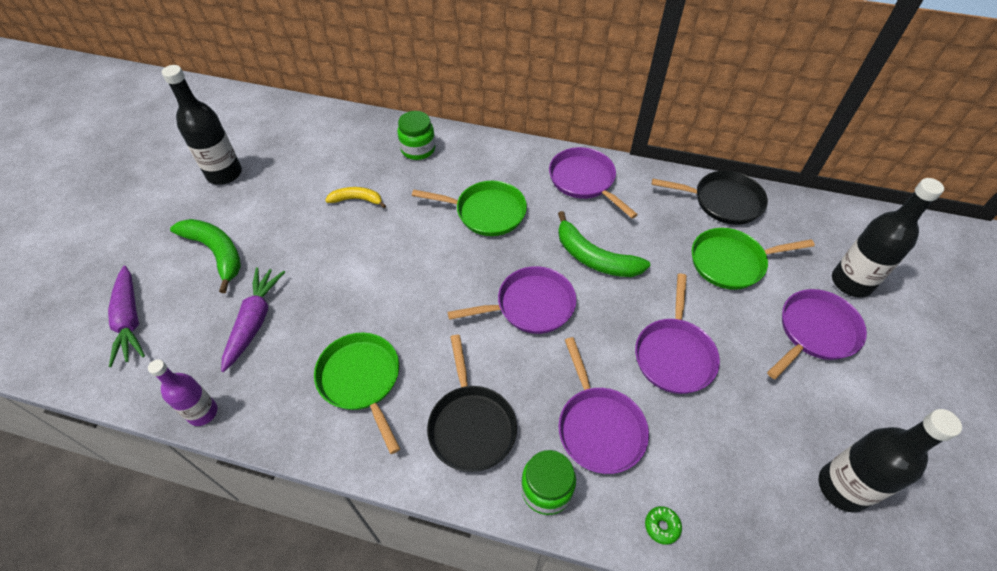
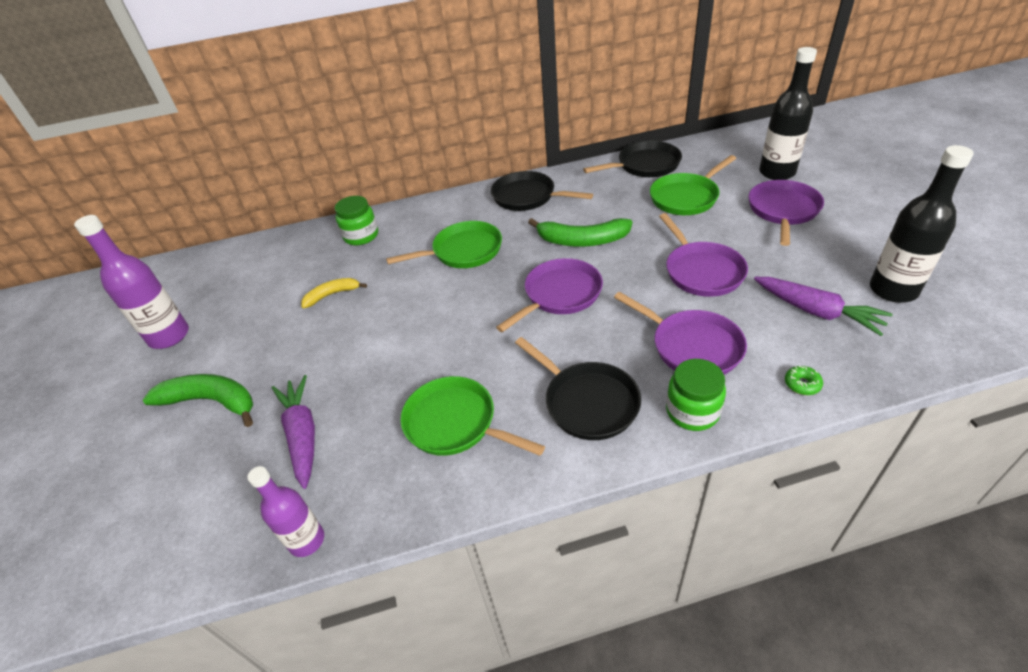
camera: 25 degrees left, 10 degrees down
purple carrot [108,266,145,367] -> purple carrot moved to [754,277,893,336]
black bottle [162,65,242,185] -> purple bottle [74,215,189,349]
purple pan [549,147,638,219] -> black pan [491,171,593,211]

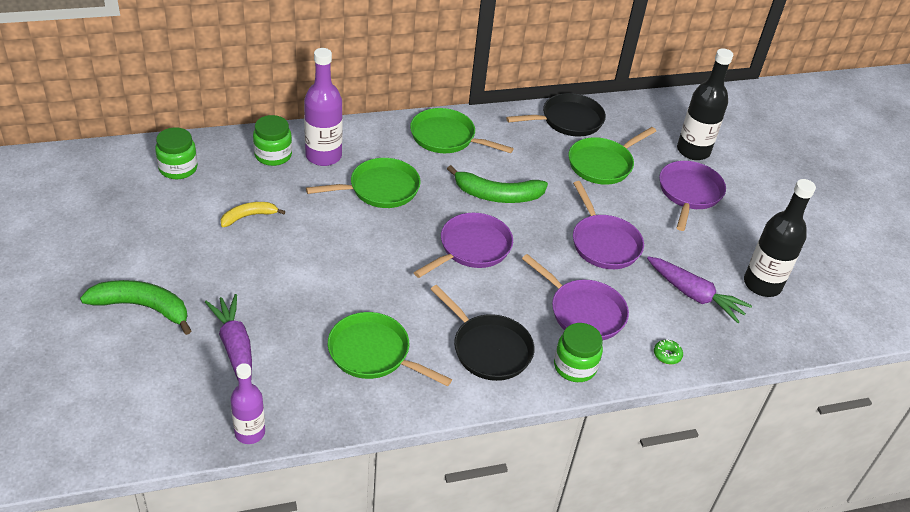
camera: 10 degrees left, 0 degrees up
purple bottle [74,215,189,349] -> purple bottle moved to [304,48,343,166]
black pan [491,171,593,211] -> green pan [410,108,514,153]
none -> green jar [155,127,198,179]

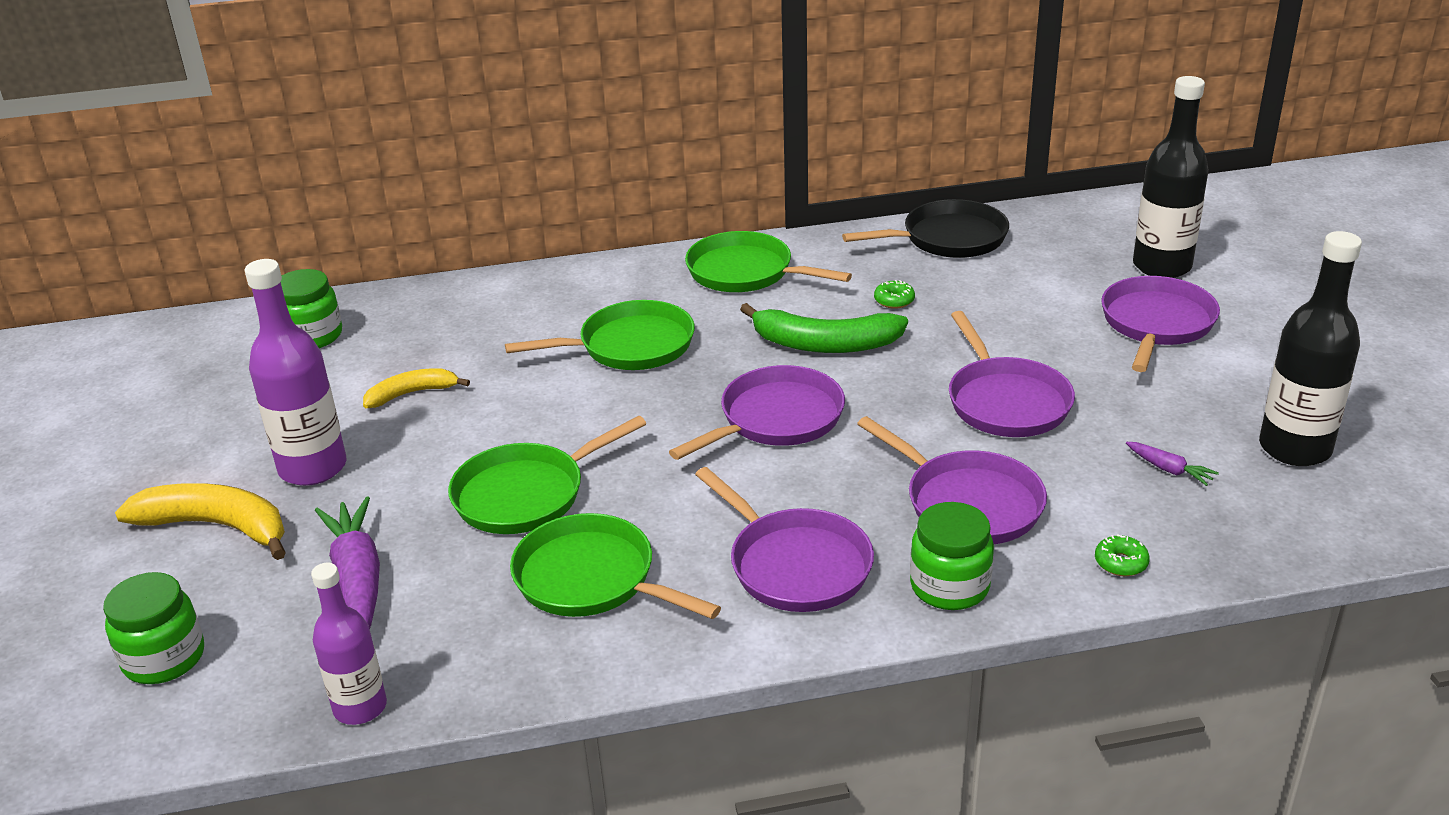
camera: 10 degrees right, 10 degrees down
green banana [80,280,192,335] -> yellow banana [115,483,286,560]
green jar [253,115,292,166] -> green jar moved to [103,572,204,684]
purple bottle [304,48,343,166] -> purple bottle moved to [244,259,346,486]
black pan [431,285,535,381] -> purple pan [695,467,874,612]
green pan [569,127,656,185] -> green pan moved to [448,416,646,534]
purple carrot [647,256,752,323] -> purple carrot [1126,442,1219,486], size x0.48
none -> green donut [874,280,915,309]

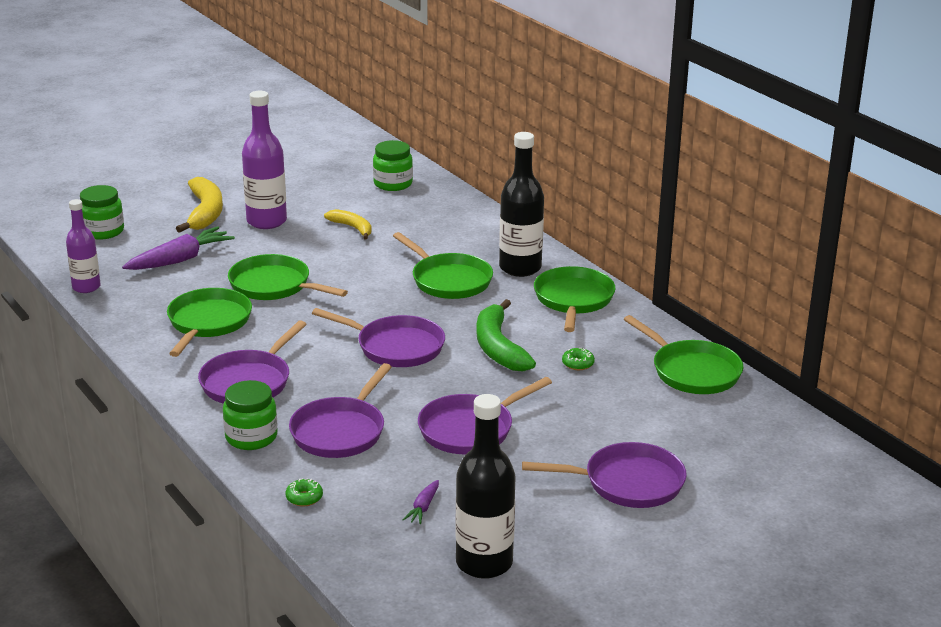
camera: 65 degrees right, 5 degrees down
black pan [842,199,1009,258] -> green pan [624,315,743,394]
black bottle [1133,76,1209,278] -> black bottle moved to [499,132,544,277]

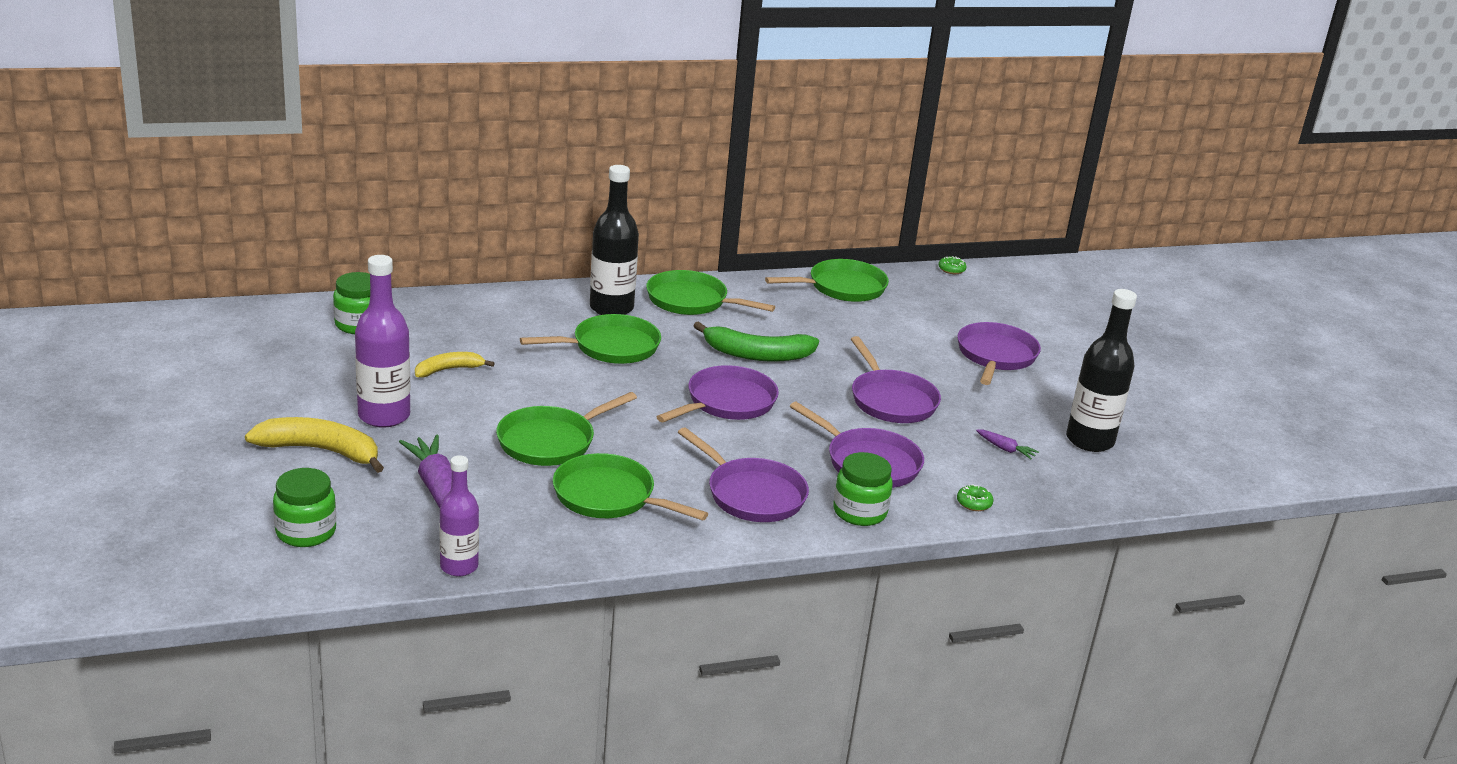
camera: 75 degrees left, 0 degrees up
green donut [562,348,595,370] -> green donut moved to [938,256,967,274]

